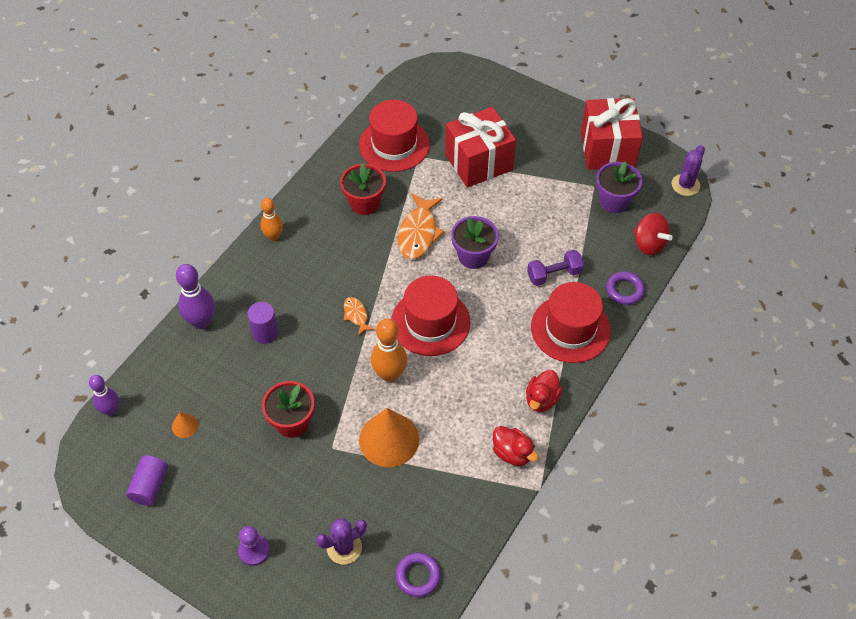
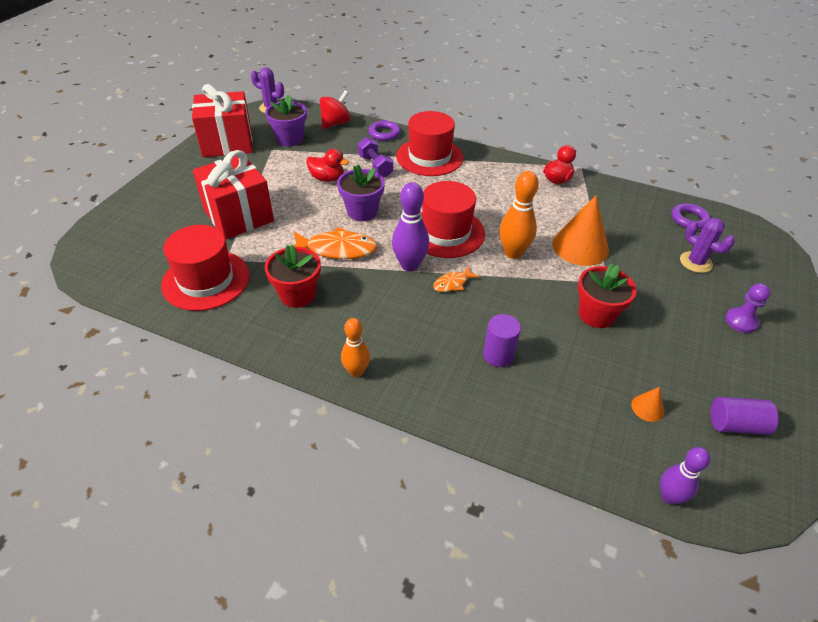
camera: 100 degrees left, 10 degrees down
purple bowling pin [176,264,215,329] -> purple bowling pin moved to [392,182,429,272]
red duck [526,370,562,412] -> red duck moved to [306,149,349,182]

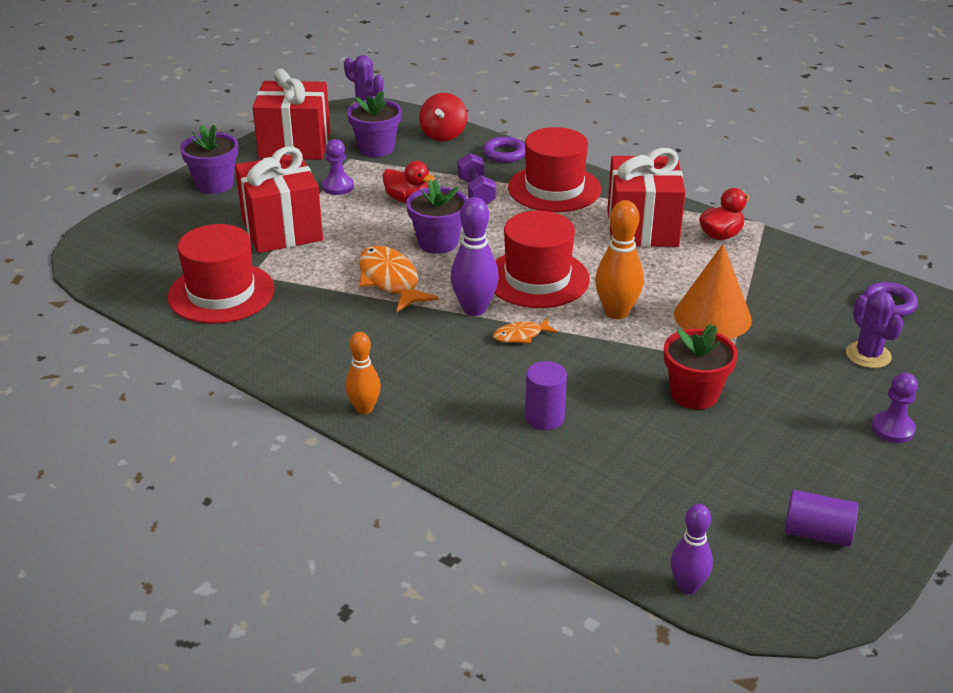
camera: 15 degrees right, 10 degrees down
red flower pot [265,245,321,308] -> none
orange fish [293,227,378,259] -> orange fish turned 135 degrees counterclockwise [359,245,439,312]
red spinning top [319,90,351,129] -> red spinning top turned 135 degrees clockwise [419,93,467,141]
orange cone [631,387,664,422] -> none
none -> purple flower pot [180,124,238,194]
none -> purple pawn [322,139,354,195]
none -> red gift [607,148,686,247]

